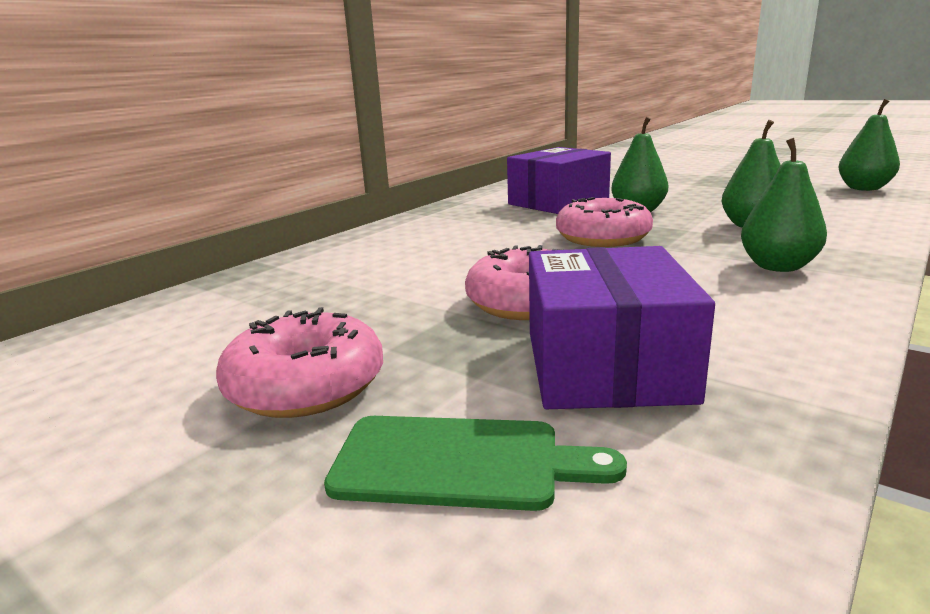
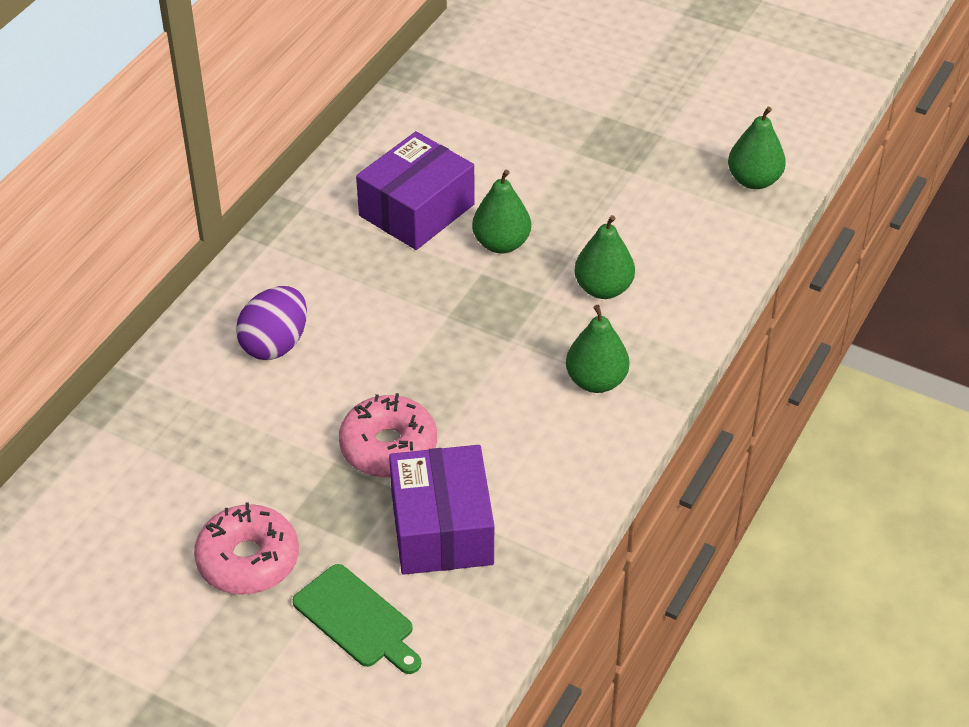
camera: 10 degrees left, 25 degrees up
green cutting board [324,416,627,511] -> green cutting board turned 45 degrees clockwise [293,564,421,674]
pink donut [556,197,653,247] -> none
none -> purple egg [236,286,307,360]

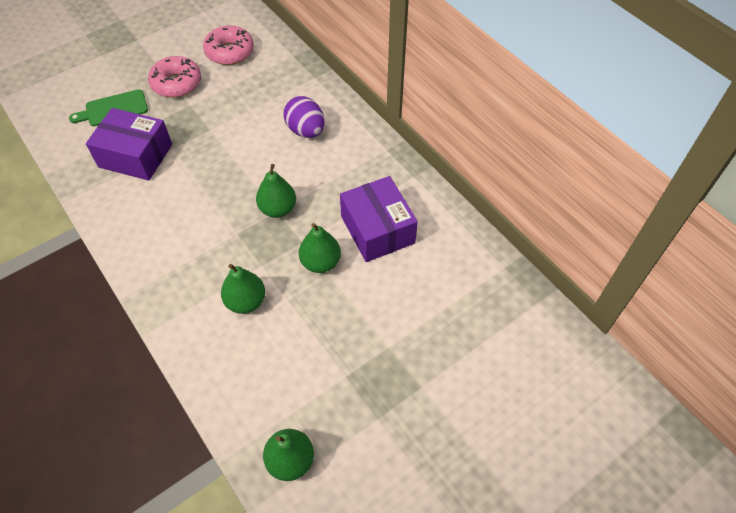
camera: 115 degrees right, 10 degrees up
pink donut [339,393,437,477] -> pink donut moved to [203,26,254,65]
green pear [566,305,629,393] -> green pear moved to [256,164,296,218]

